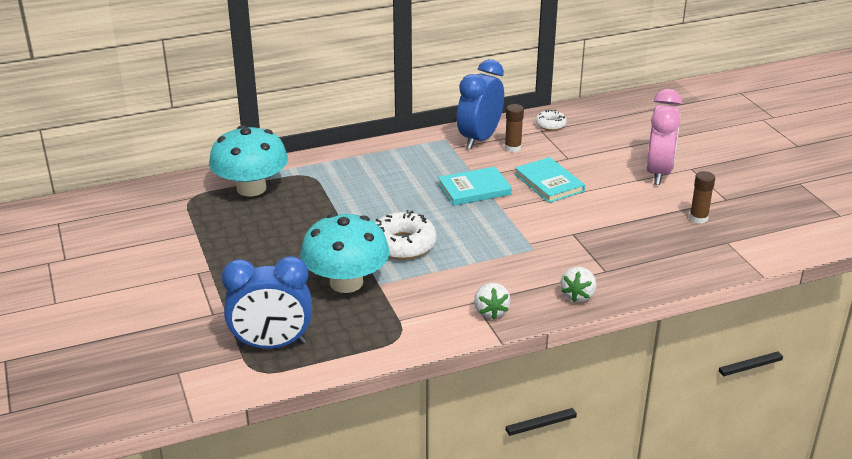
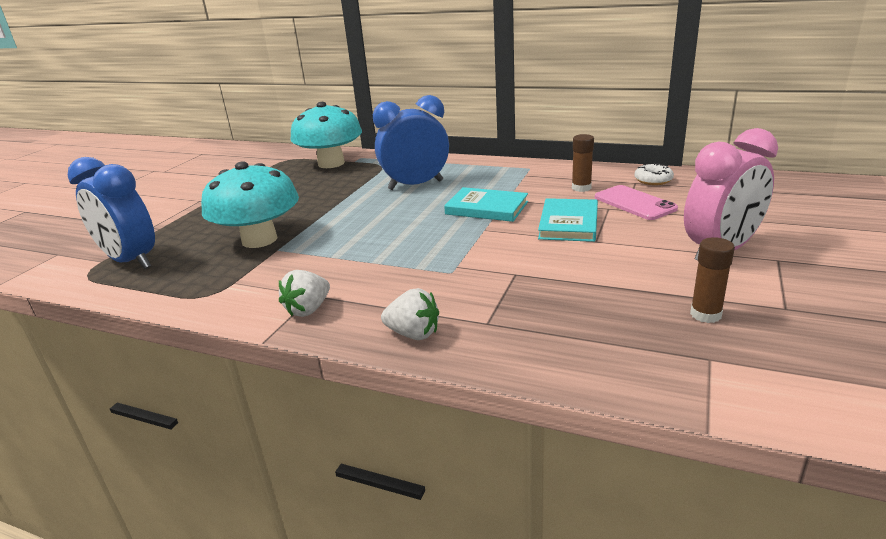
camera: 45 degrees right, 5 degrees down
white donut [374,210,437,260] -> none
blue clock [457,59,504,149] -> blue clock moved to [373,95,449,190]
white strawberry [561,267,596,302] -> white strawberry turned 135 degrees counterclockwise [381,288,439,340]
none -> pink phone [595,185,678,220]

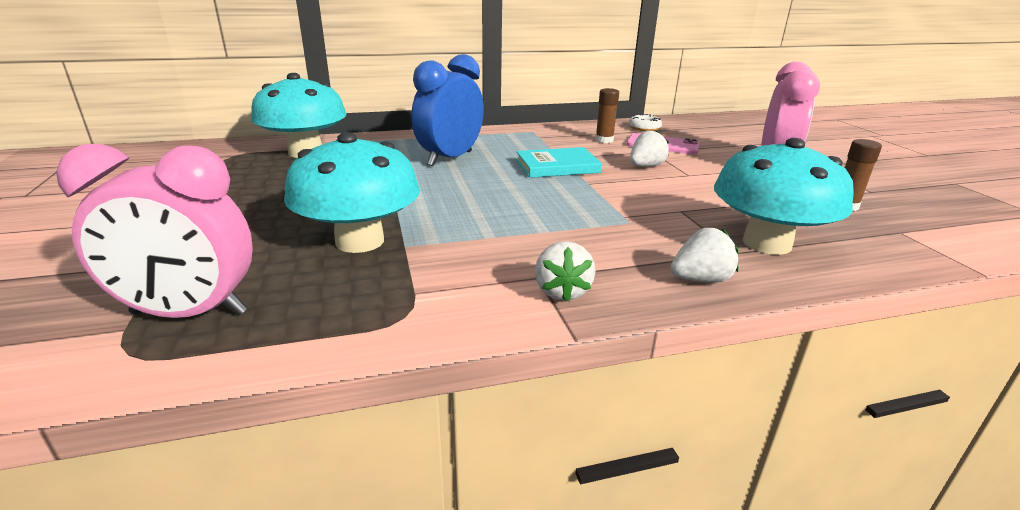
camera: 40 degrees left, 0 degrees up
blue clock [68,157,155,269] -> pink clock [56,144,253,318]
turquoise book [538,198,598,242] -> white strawberry [630,130,669,167]
none -> turquoise mushroom [714,138,854,255]

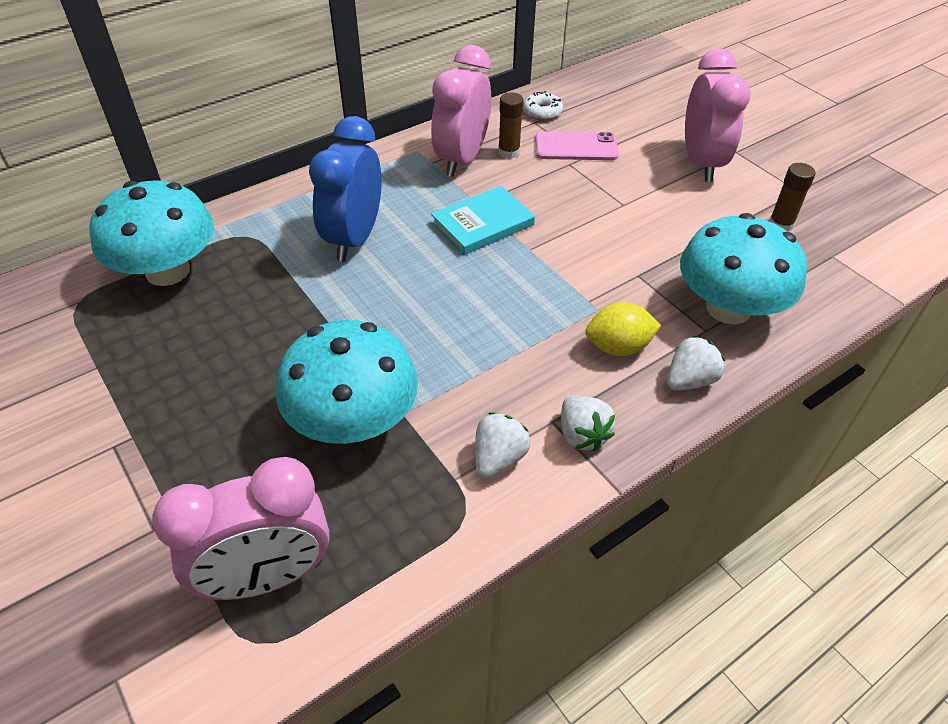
camera: 20 degrees left, 20 degrees up
white strawberry [630,130,669,167] -> white strawberry moved to [475,412,530,478]
none -> pink clock [431,45,491,177]
none -> yellow lemon [585,302,661,356]

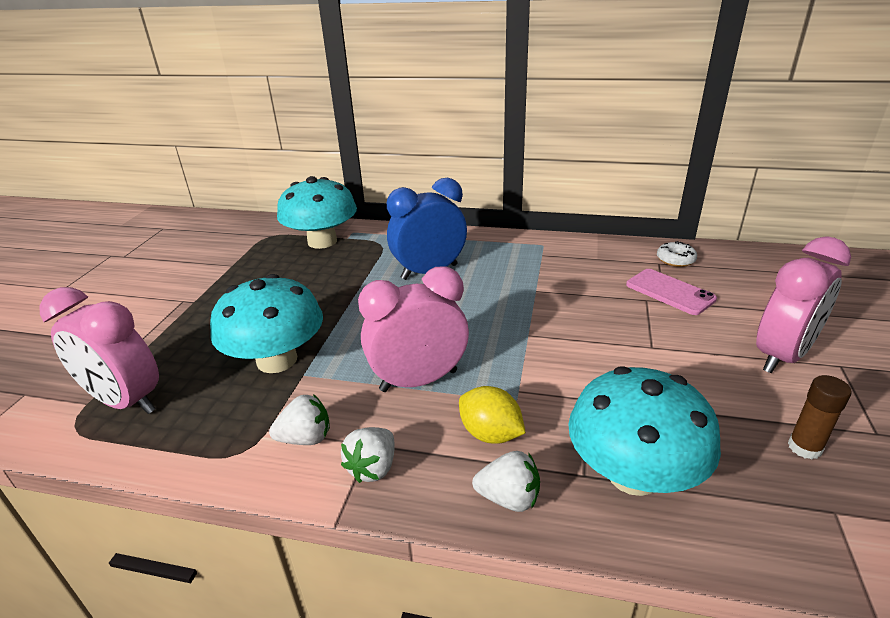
camera: 50 degrees right, 15 degrees down
pink clock [431,45,491,177] -> pink clock moved to [358,266,469,392]
turquoise book [431,186,535,255] -> none
brown glue stick [498,92,524,159] -> none

